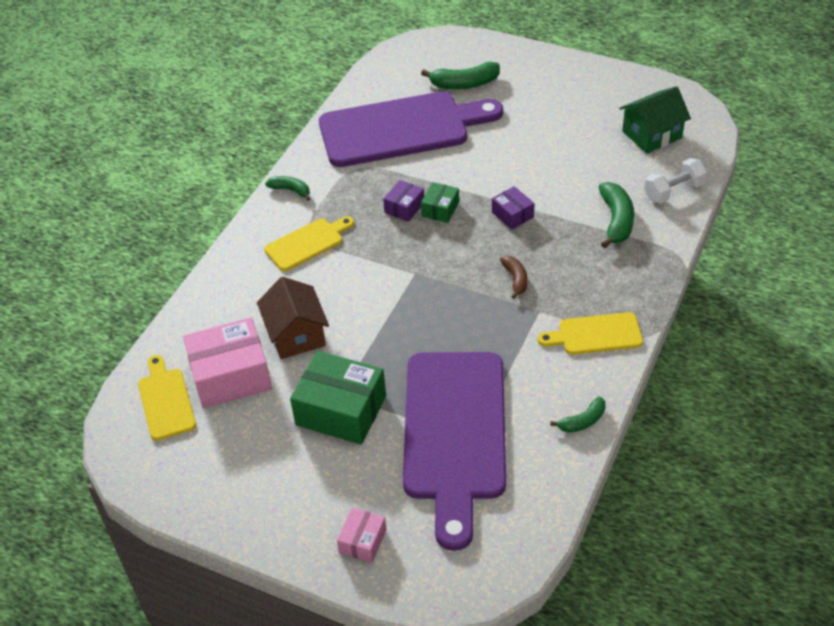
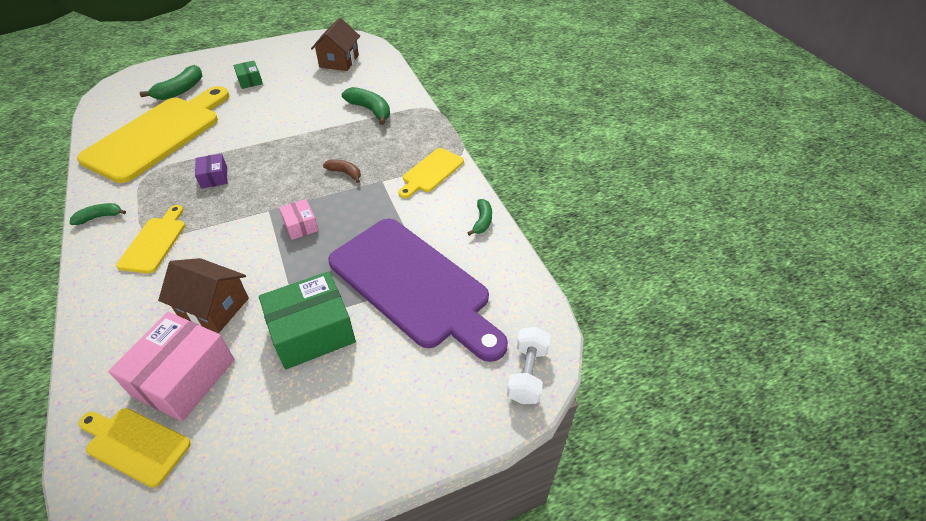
camera: 50 degrees left, 0 degrees up
purple cutting board [319,92,503,167] -> yellow cutting board [77,86,230,183]
pink box [337,508,387,563] -> pink box moved to [279,199,319,240]
green box [421,182,459,223] -> green box moved to [233,61,263,89]
purple box [492,186,535,229] -> none
green house [619,86,691,154] -> brown house [311,18,360,71]
white dumbbell [644,158,707,203] -> white dumbbell moved to [507,327,551,404]

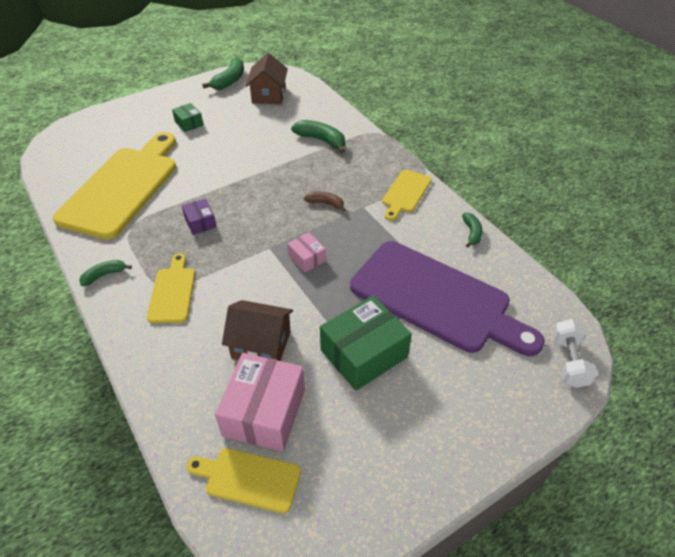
camera: 10 degrees left, 0 degrees up
green banana [140,65,202,100] -> green banana moved to [202,57,244,90]

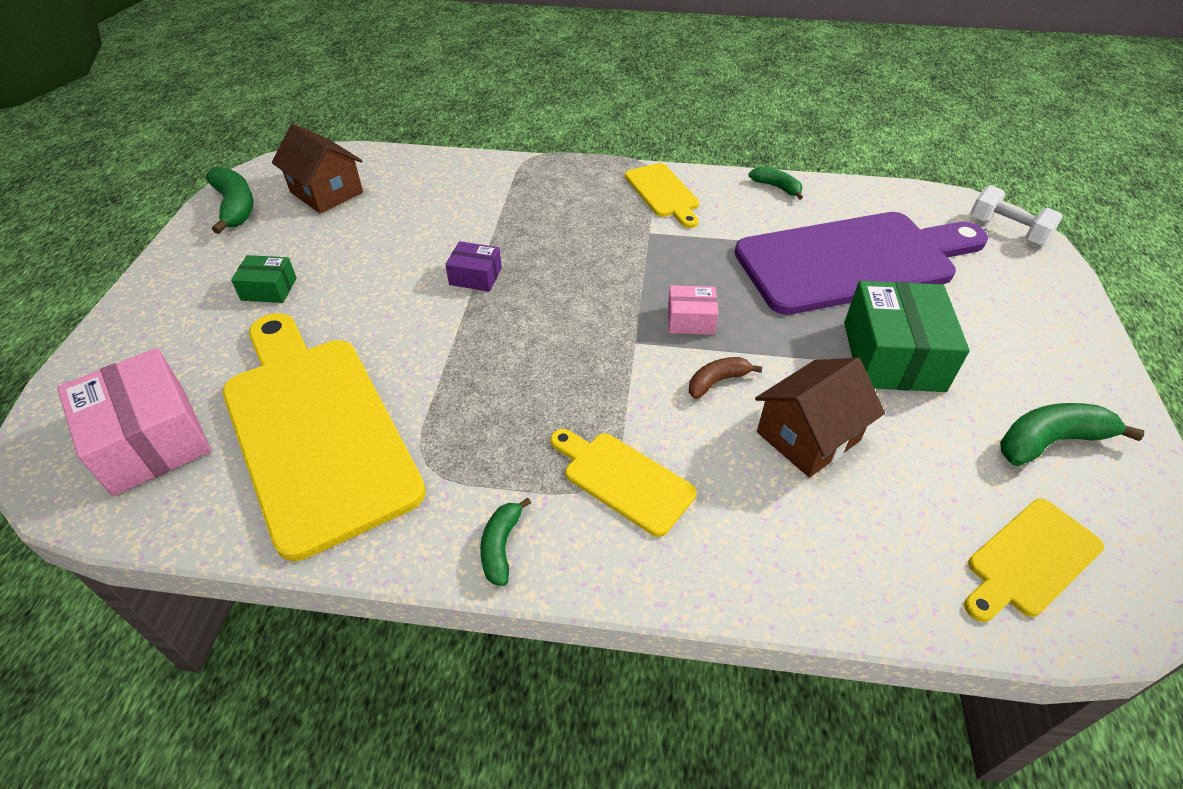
camera: 50 degrees left, 0 degrees up
purple box [182,199,217,235] -> purple box moved to [445,241,502,292]
pink box [215,353,305,452] -> pink box moved to [57,348,211,496]
green banana [291,120,345,154] -> green banana moved to [1000,403,1144,466]
brown banana [304,191,346,212] -> brown banana moved to [689,357,762,399]

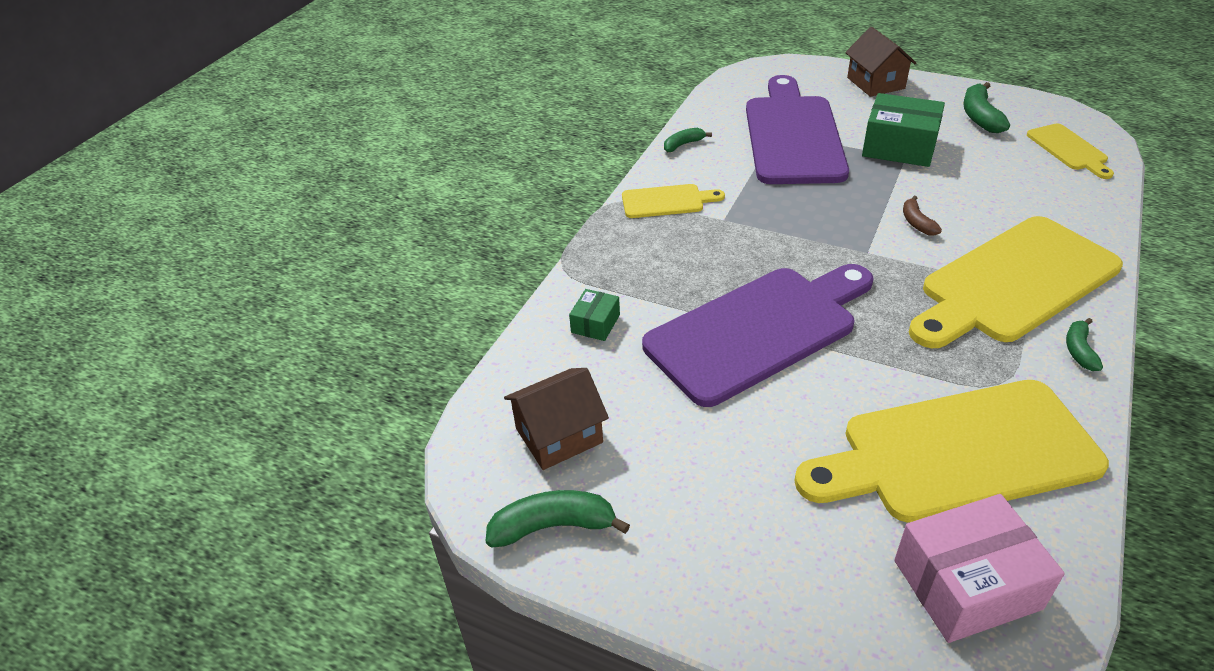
camera: 70 degrees left, 5 degrees down
green box [231,255,297,303] -> green box moved to [569,289,620,341]
purple box [445,241,502,292] -> purple cutting board [642,264,874,407]
green banana [480,498,531,586] -> green banana turned 75 degrees clockwise [1066,318,1103,371]
yellow cutting board [551,429,697,537] -> yellow cutting board [909,216,1123,348], size x2.12
pink box [668,285,718,335] -> none
brown house [755,358,885,478] -> brown house moved to [845,27,917,97]
white dumbbell [970,185,1063,245] -> none

